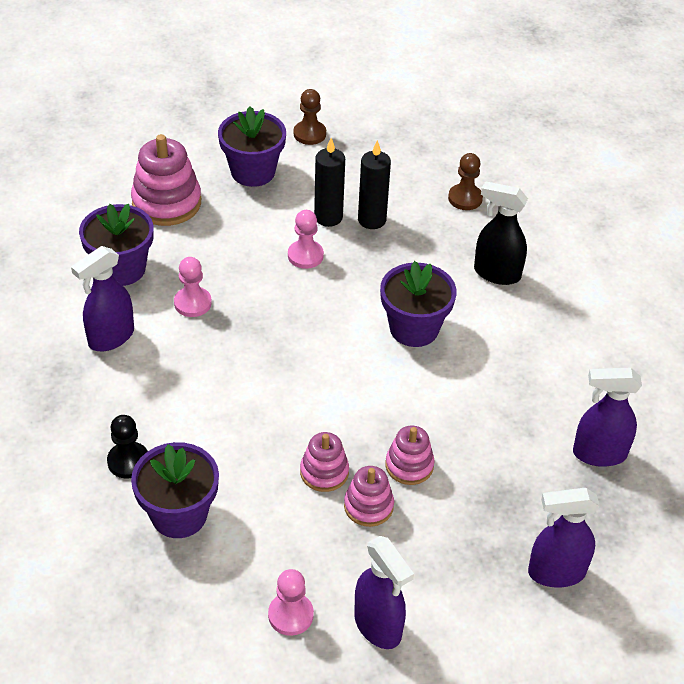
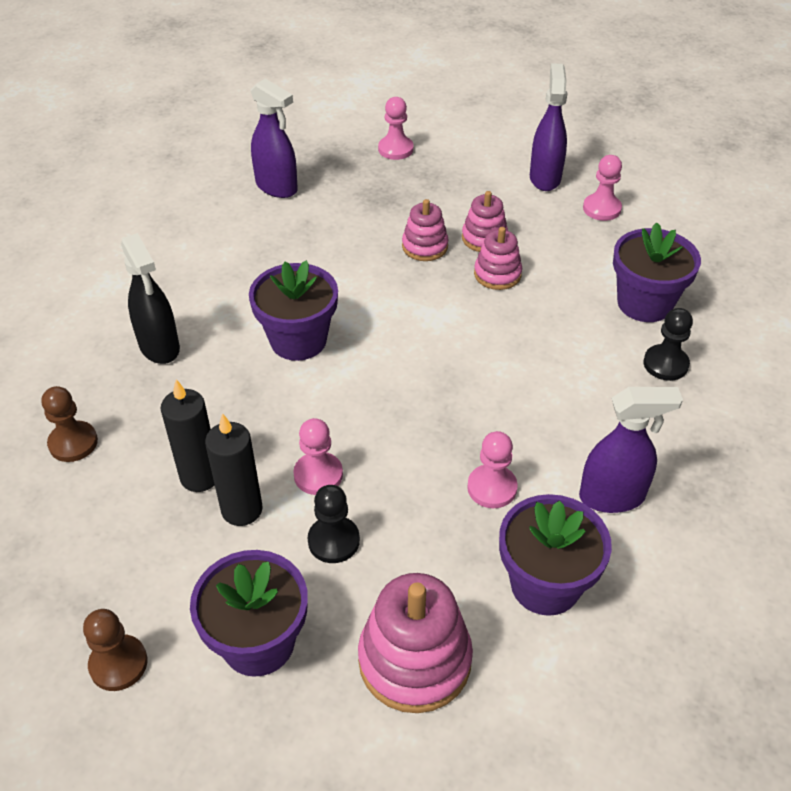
camera: 140 degrees left, 0 degrees up
purple spray bottle [528,488,600,587] -> pink pawn [378,97,414,160]
none -> black pawn [308,485,360,563]

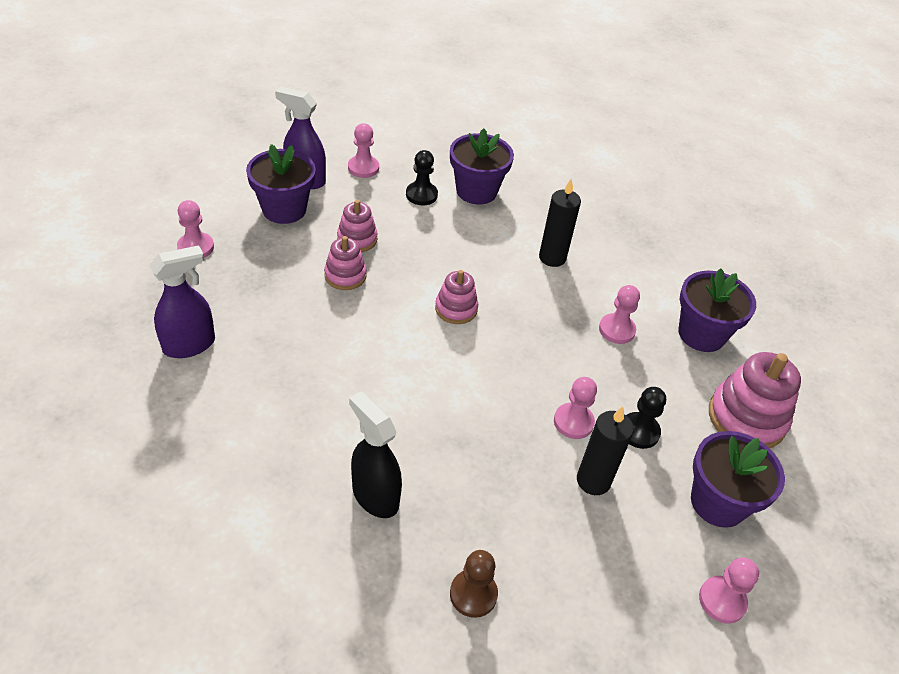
camera: 75 degrees left, 0 degrees up
brown pawn [83,609,147,691] -> pink pawn [699,557,759,623]
black spray bottle [121,233,180,364] -> black spray bottle turned 120 degrees counterclockwise [349,391,402,518]
black candle [161,379,215,492] -> black candle moved to [539,178,581,267]
purple flower pot [249,260,338,361] -> purple flower pot moved to [246,144,316,224]
pink stacking toy [474,227,522,290] -> pink stacking toy moved to [435,270,478,324]
purple spray bottle [579,387,683,513] -> none
black pawn [643,308,693,381] -> black pawn moved to [406,150,438,205]

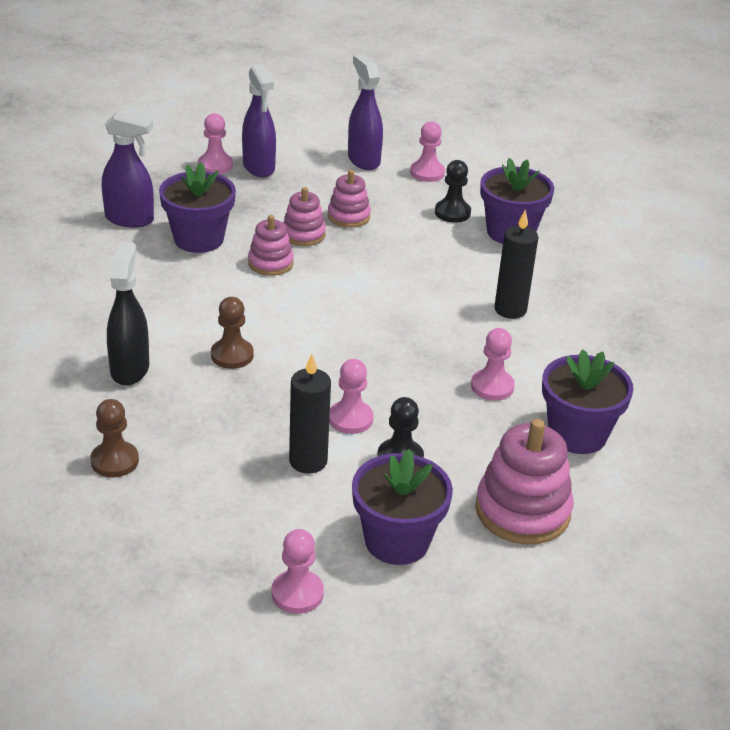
camera: 45 degrees right, 10 degrees down
purple flower pot [246,144,316,224] -> purple flower pot moved to [159,162,236,253]
pink stacking toy [435,270,478,324] -> pink stacking toy moved to [248,215,294,276]
none -> brown pawn [211,297,254,369]
none -> purple spray bottle [242,64,276,177]

